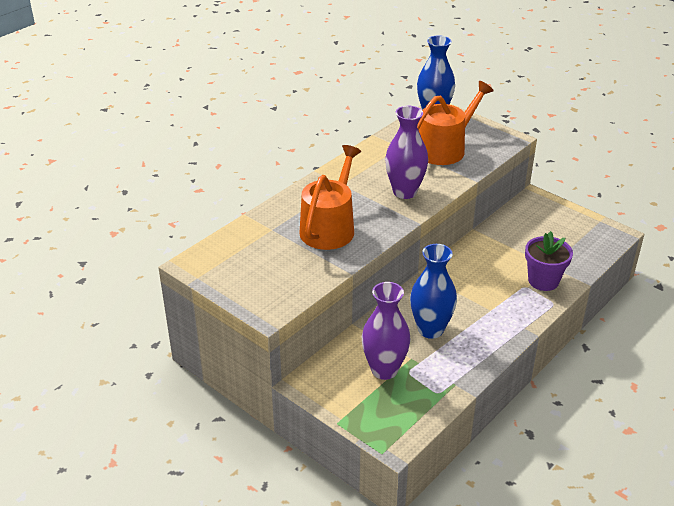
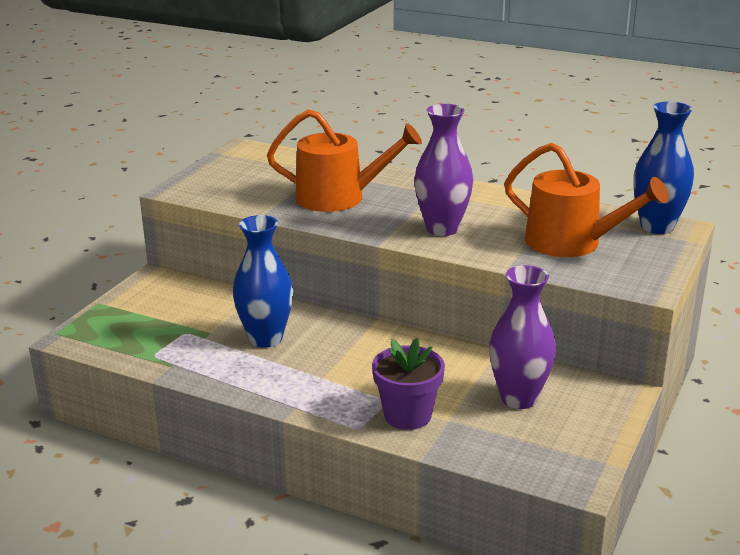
camera: 75 degrees right, 10 degrees down
purple vase [362,282,411,380] -> purple vase moved to [489,265,556,409]

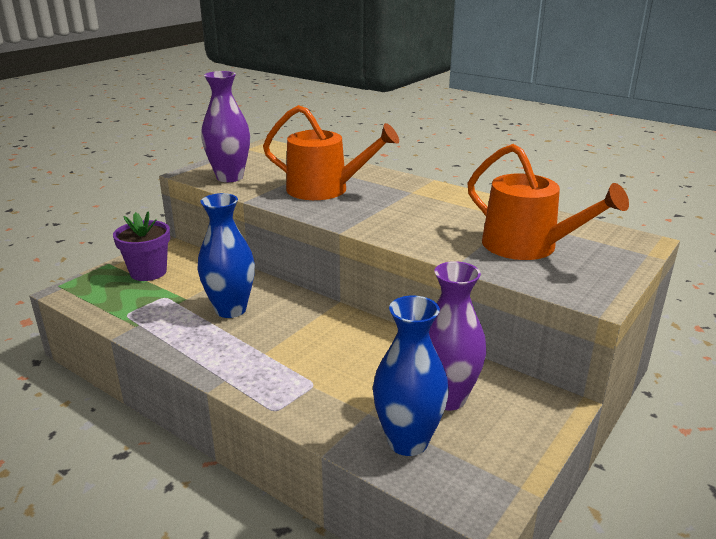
camera: 10 degrees right, 0 degrees up
purple flower pot [372,338,445,430] -> purple flower pot moved to [113,211,170,281]
purple vase [414,104,473,236] -> purple vase moved to [201,71,250,182]
blue vase [634,102,694,234] -> blue vase moved to [373,296,449,456]

